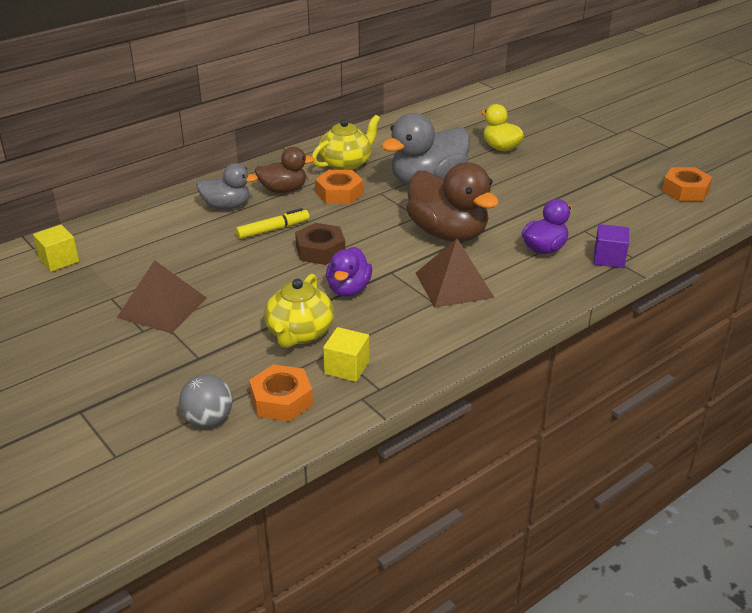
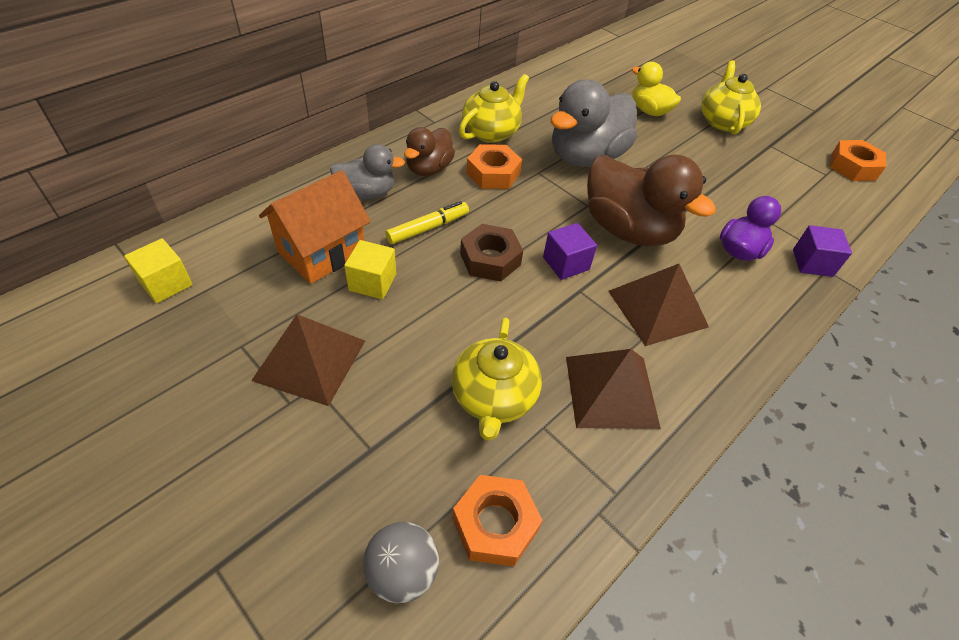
camera: 10 degrees left, 15 degrees up
brown duck [255,147,315,193] -> brown duck turned 135 degrees clockwise [404,127,455,176]
yellow cube [323,327,369,382] -> yellow cube moved to [344,240,396,299]
purple duck [326,247,372,296] -> none
none -> orange house [259,170,371,284]
none -> purple cube [543,223,597,280]
none -> brown pyramid [566,349,661,429]
none -> yellow teapot [701,60,761,134]

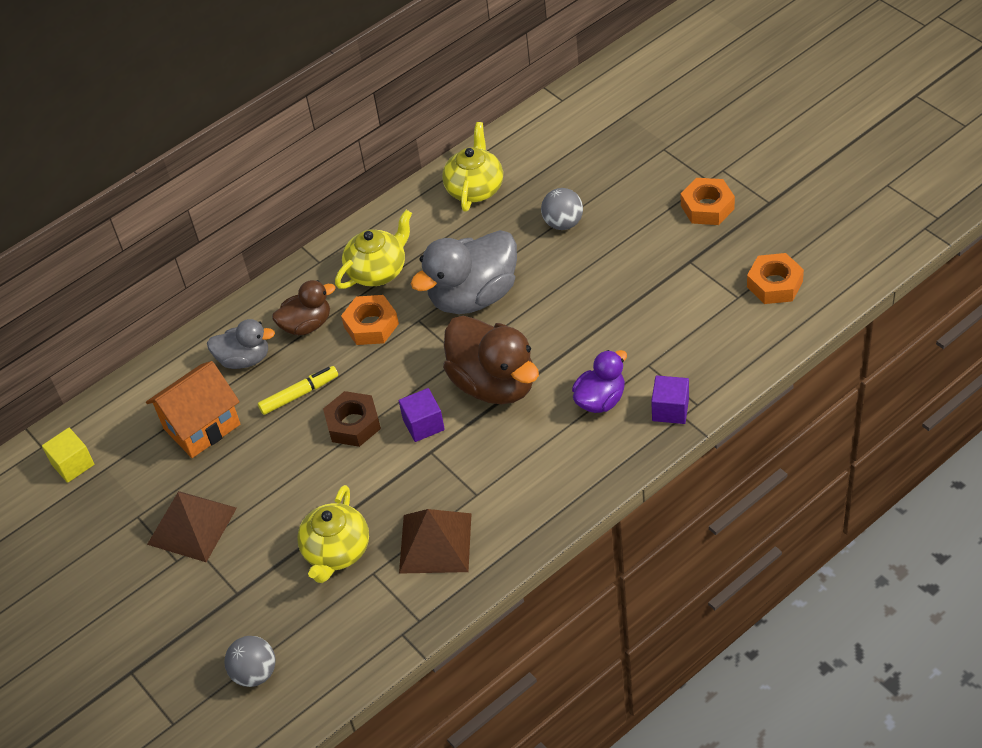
camera: 15 degrees right, 0 degrees up
yellow cube [344,240,396,299] -> none
brown duck [404,127,455,176] -> brown duck turned 150 degrees counterclockwise [272,280,336,335]
orange nut [453,475,543,567] -> orange nut moved to [681,178,735,225]
brown pyramid [609,264,709,346] -> none
yellow duck [632,62,681,116] -> grey ball [541,188,583,230]
yellow teapot [701,60,761,134] -> yellow teapot moved to [442,122,503,212]

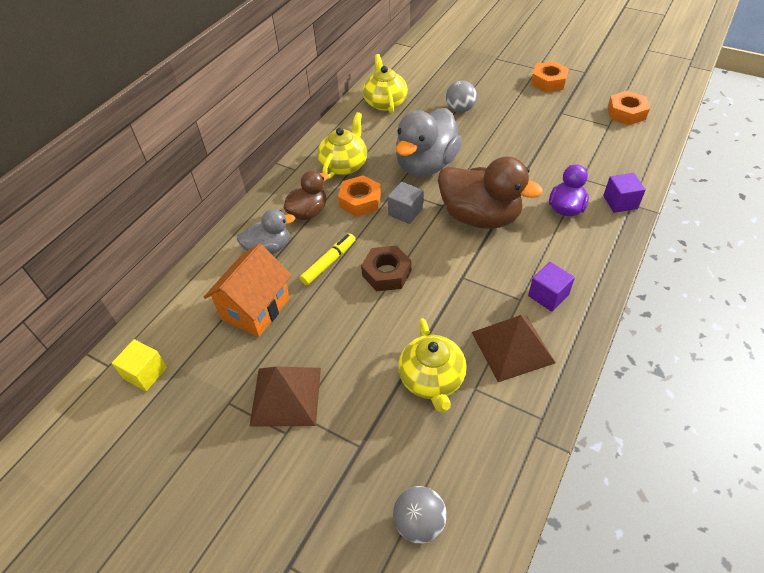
camera: 25 degrees left, 0 degrees up
purple cube [399,388,445,442] -> purple cube moved to [528,262,575,312]
none -> grey cube [388,182,423,224]

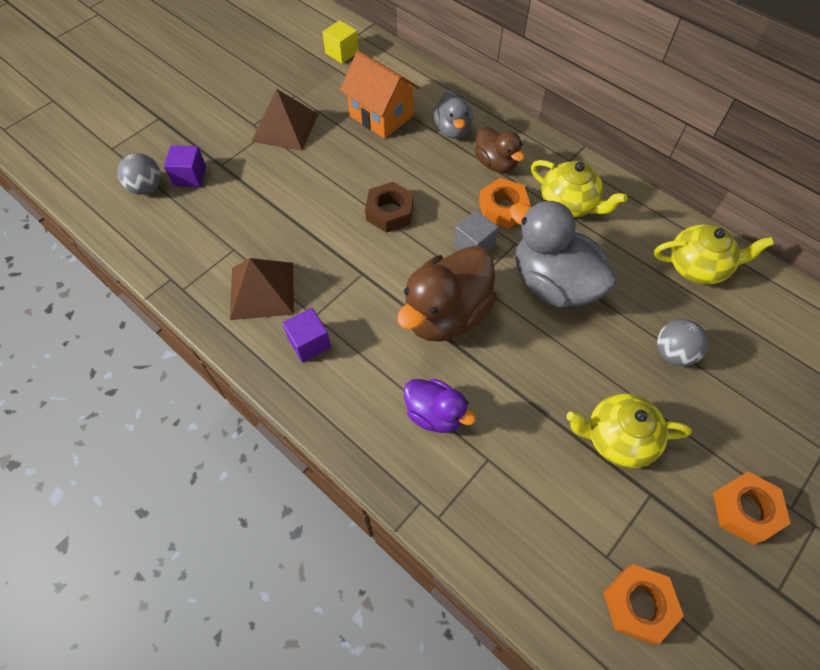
camera: 100 degrees right, 10 degrees up
yellow marker [300,233,356,285] -> none
yellow teapot [398,318,467,412] -> yellow teapot moved to [566,393,692,468]
purple cube [603,173,646,213] -> purple cube moved to [164,145,206,187]

